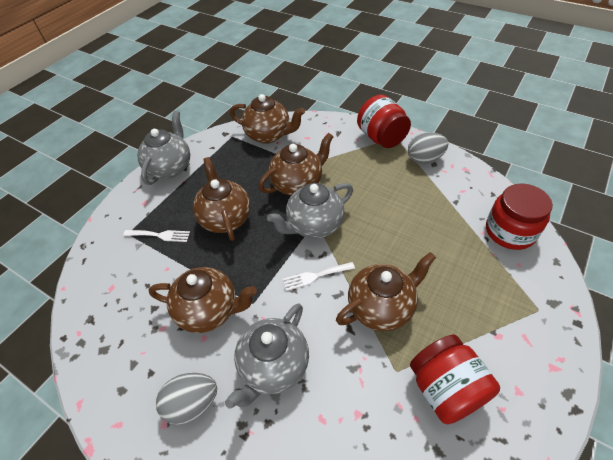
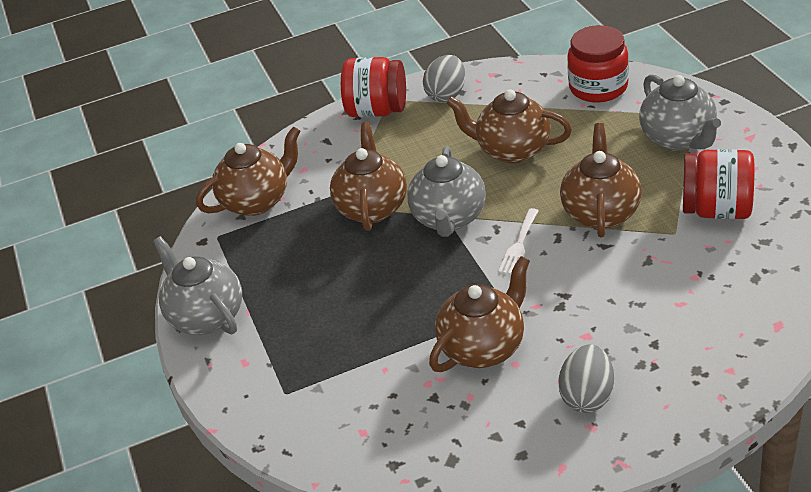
camera: 50 degrees left, 10 degrees down
white fork [123,230,190,242] -> none
brown teapot [193,157,251,241] -> brown teapot moved to [447,89,572,164]
grey teapot [225,303,309,409] -> grey teapot moved to [639,74,721,151]

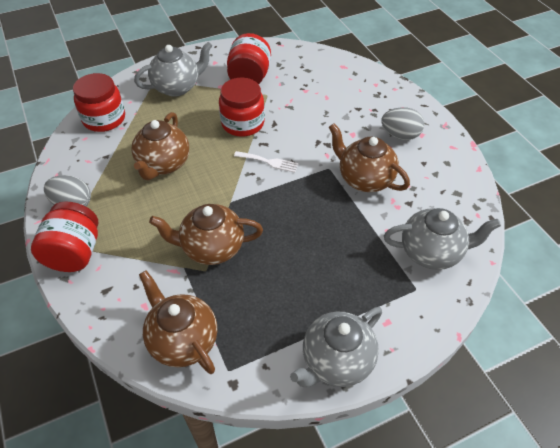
camera: 100 degrees left, 10 degrees up
grey teapot [407,146,486,237] -> grey teapot moved to [384,208,501,270]
brown teapot [560,123,642,238] -> red jar [219,78,265,137]

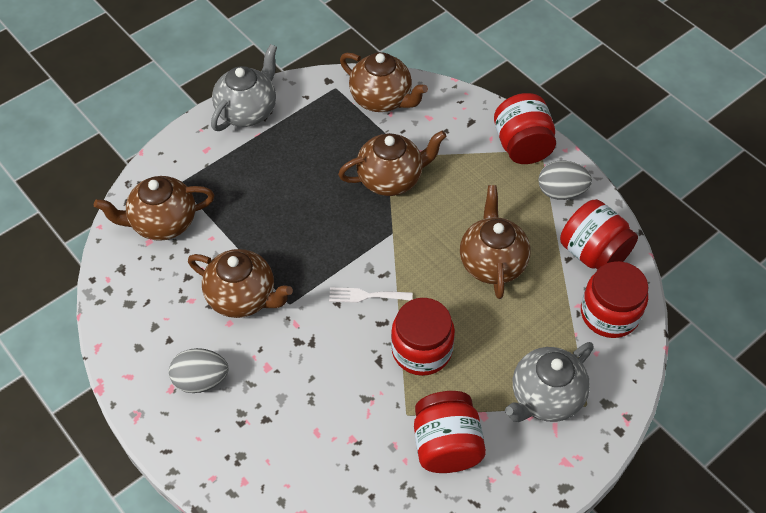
camera: 165 degrees right, 5 degrees up
grey teapot [384,208,501,270] -> brown teapot [94,176,214,241]
none -> red jar [560,199,638,270]

